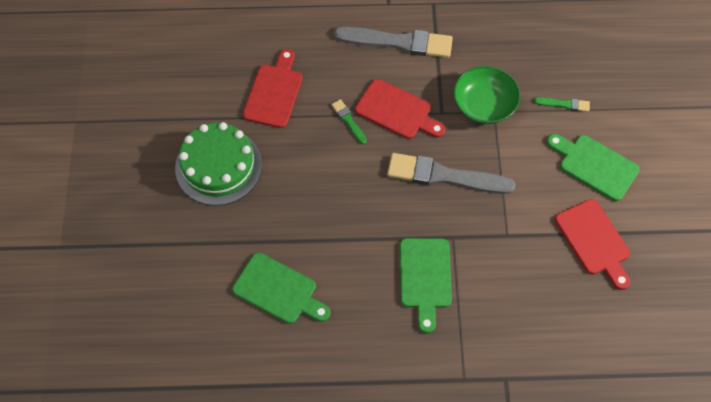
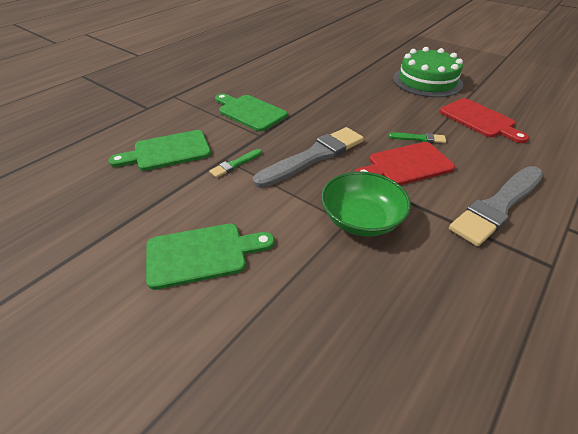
camera: 130 degrees right, 20 degrees down
green cutting board [232,253,330,324] -> green cutting board moved to [109,130,211,171]
green brush [534,97,590,112] -> green brush moved to [209,149,262,178]
red cutting board [555,199,630,290] -> none

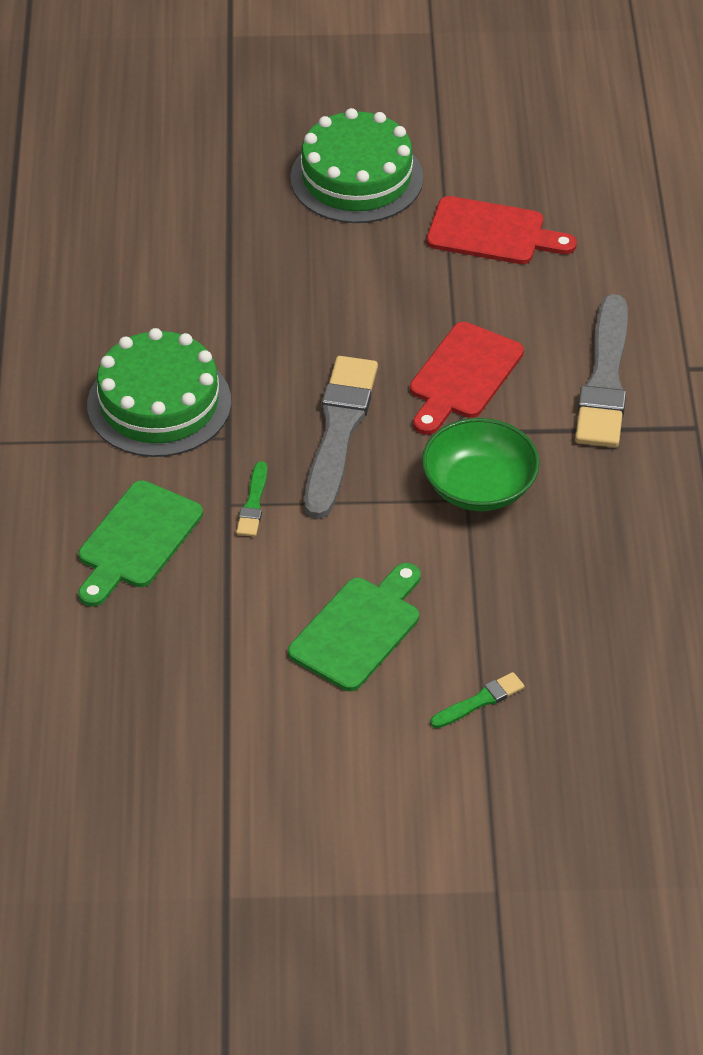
camera: 40 degrees left, 5 degrees up
green cutting board [215,93,287,132] -> green cake [87,328,231,457]
green brush [388,133,446,143] -> green brush moved to [430,672,525,728]

